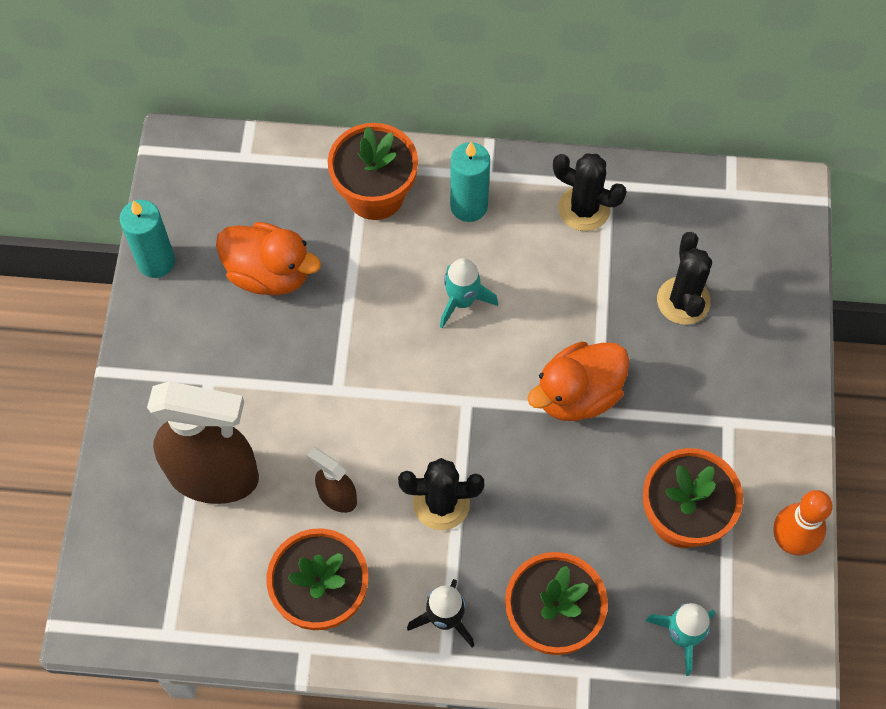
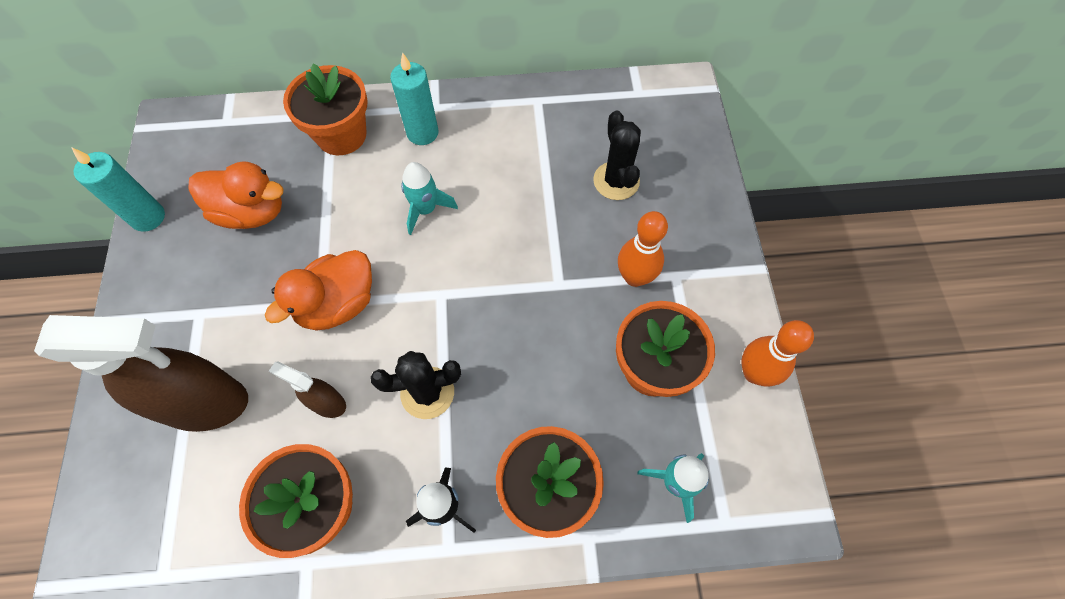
camera: 10 degrees left, 0 degrees up
orange duck [527,341,629,421] -> orange duck moved to [265,250,372,331]
black cactus [553,154,627,231] -> none
none -> orange bowling pin [618,211,668,287]

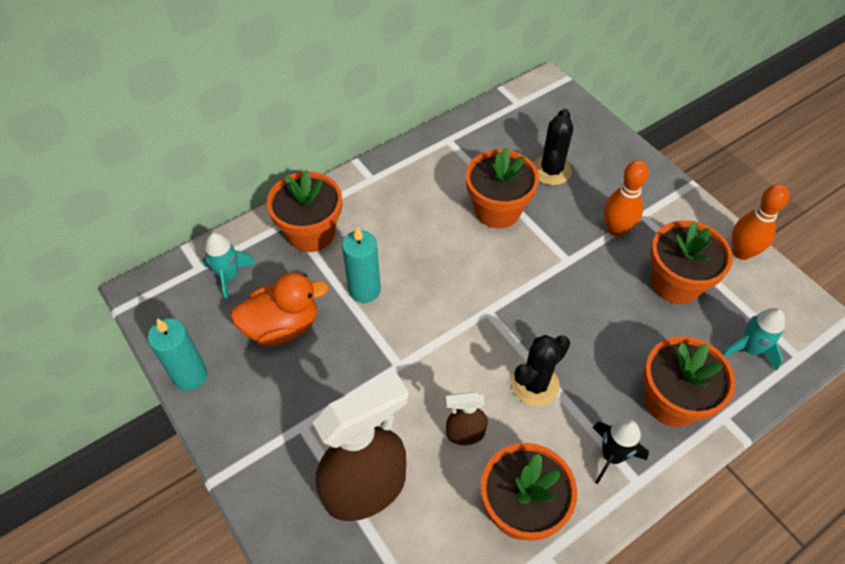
camera: 30 degrees left, 10 degrees down
orange duck [265,250,372,331] -> none
turquoise candle [390,52,438,145] -> turquoise candle moved to [342,226,381,303]
turquoise rocket [401,162,458,235] -> turquoise rocket moved to [203,233,256,302]
black cactus [593,110,641,200] -> black cactus turned 60 degrees clockwise [533,109,573,185]
none -> orange flower pot [466,147,539,228]

